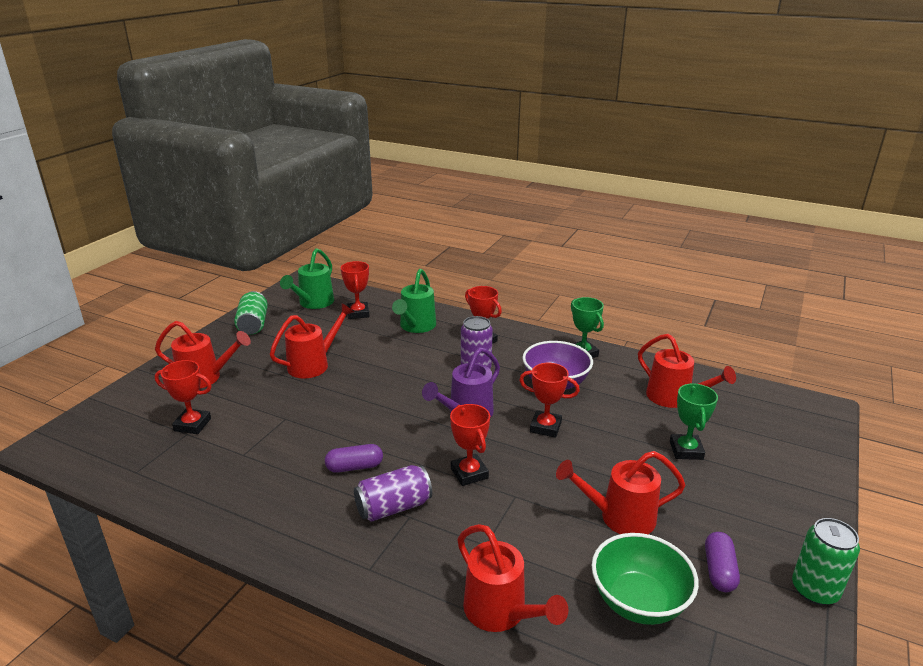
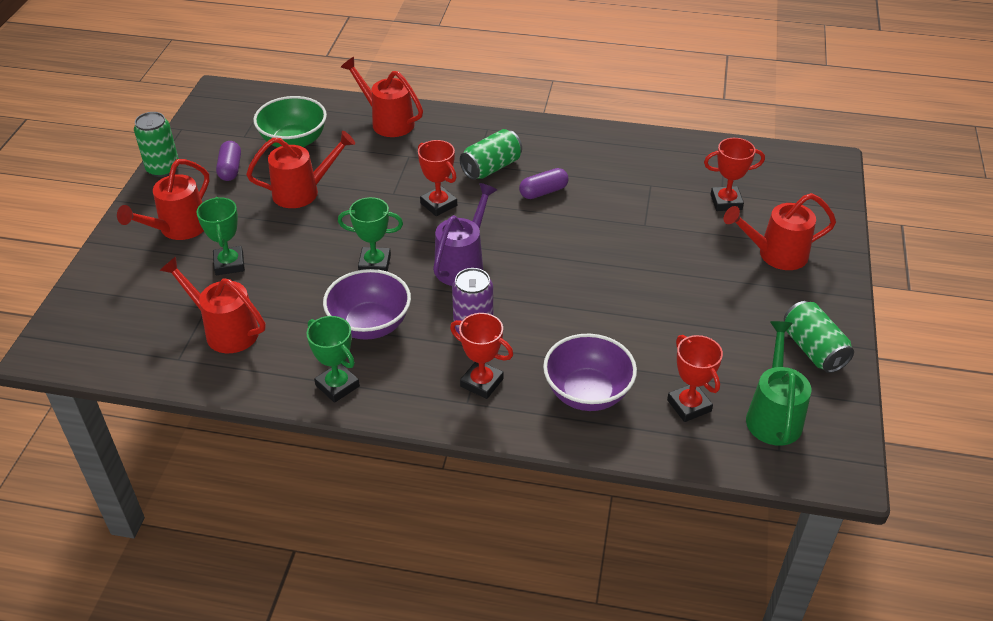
camera: 165 degrees right, 15 degrees up
red watering can [270,303,354,378] -> red watering can moved to [117,159,210,240]
purple can [354,465,432,522] -> green can [460,129,522,180]
green watering can [392,269,436,333] -> purple bowl [543,334,637,411]
red trophy [519,363,580,438] -> green trophy [338,197,403,272]

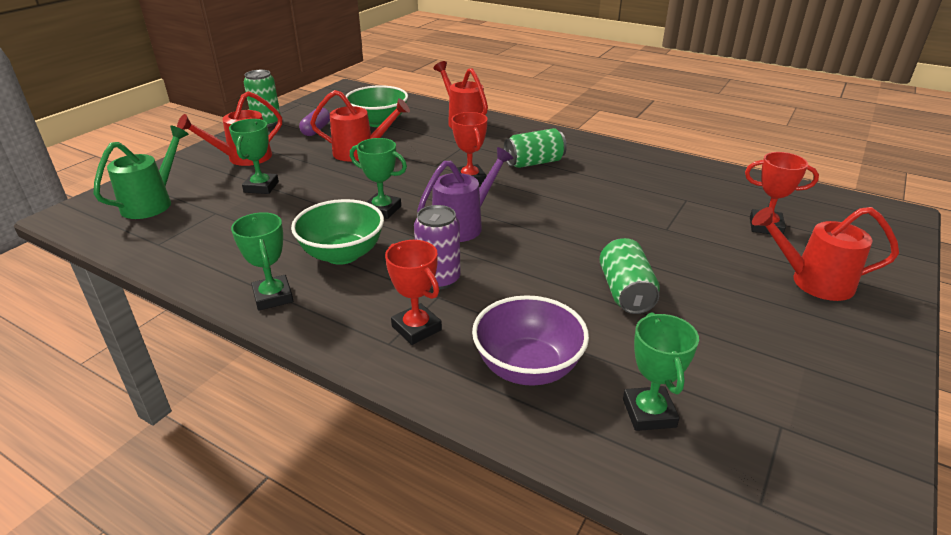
camera: 20 degrees right, 10 degrees down
red watering can [160,257,265,353] -> none
purple bowl [323,269,411,340] -> green bowl [291,199,384,265]
purple capsule [519,168,569,199] -> none
red trophy [667,335,723,422] -> green trophy [623,312,699,431]
green watering can [746,321,811,446] -> green watering can moved to [94,125,189,219]
green can [784,301,854,373] -> green can moved to [599,238,660,314]

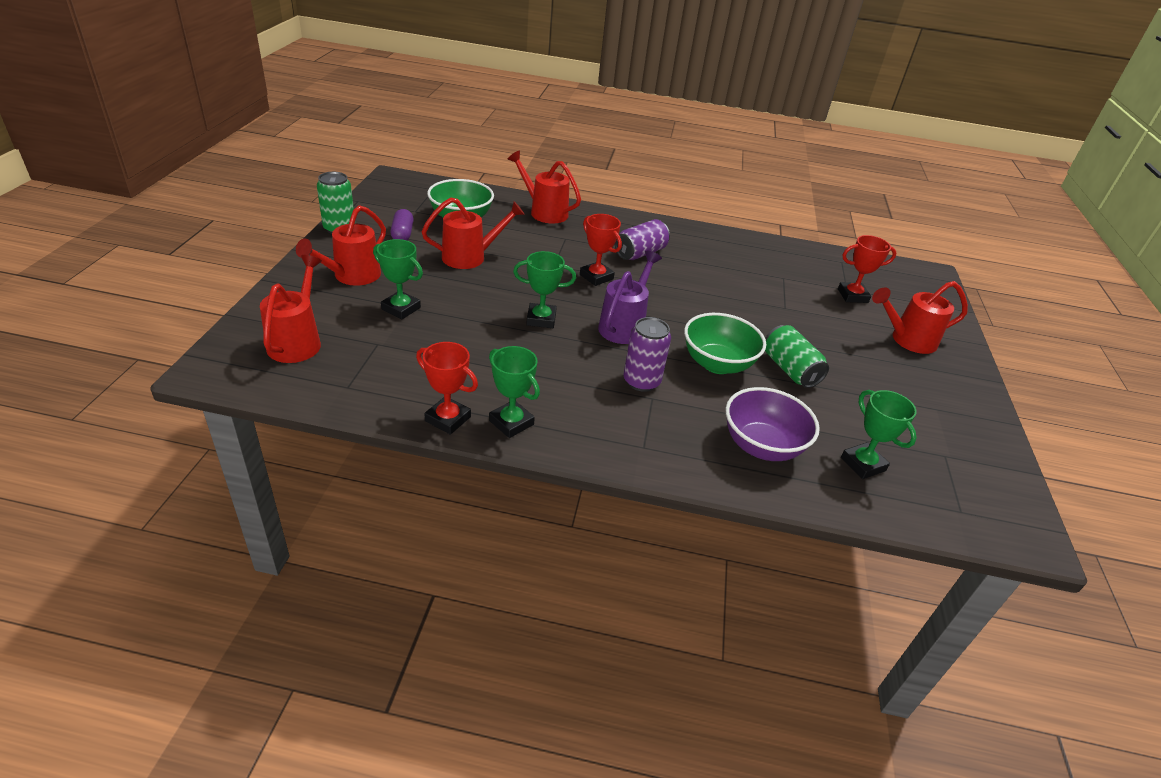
camera: 25 degrees left, 5 degrees up
green watering can [94,125,189,219] -> red watering can [260,255,322,363]
green trophy [229,119,279,194] -> green trophy turned 45 degrees counterclockwise [373,239,423,319]
green bowl [291,199,384,265] -> green bowl moved to [684,313,766,374]
red trophy [385,240,442,345] -> red trophy moved to [416,342,478,435]
green can [504,128,567,168] -> purple can [615,219,670,260]

